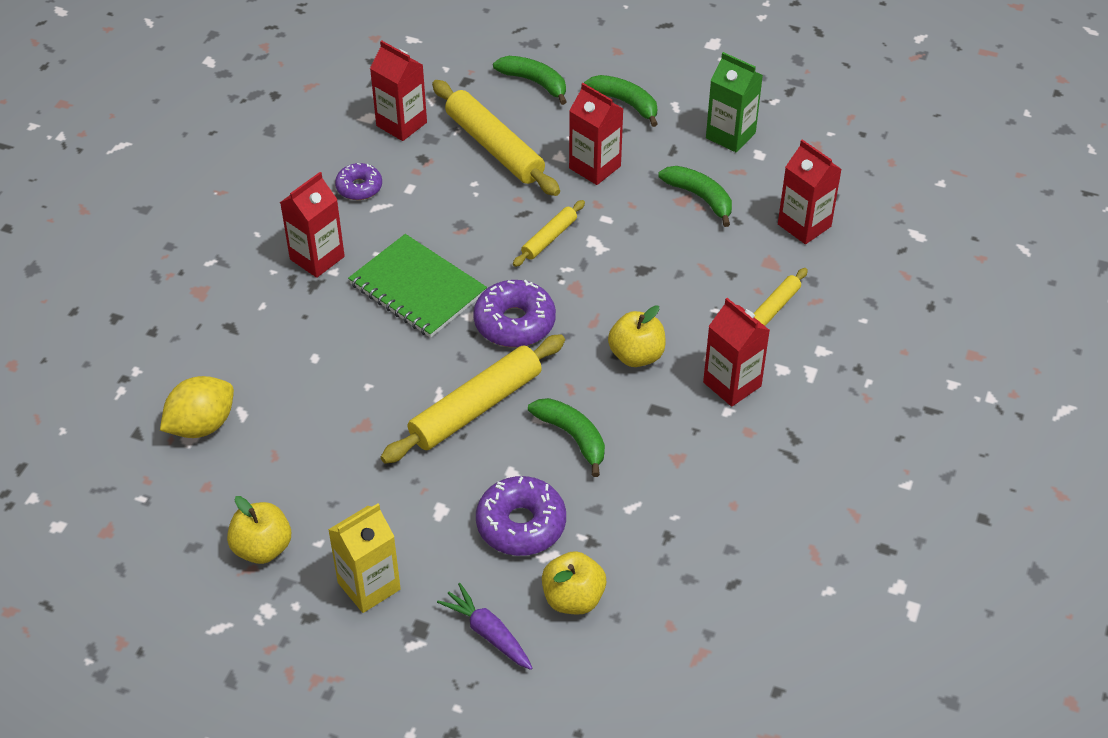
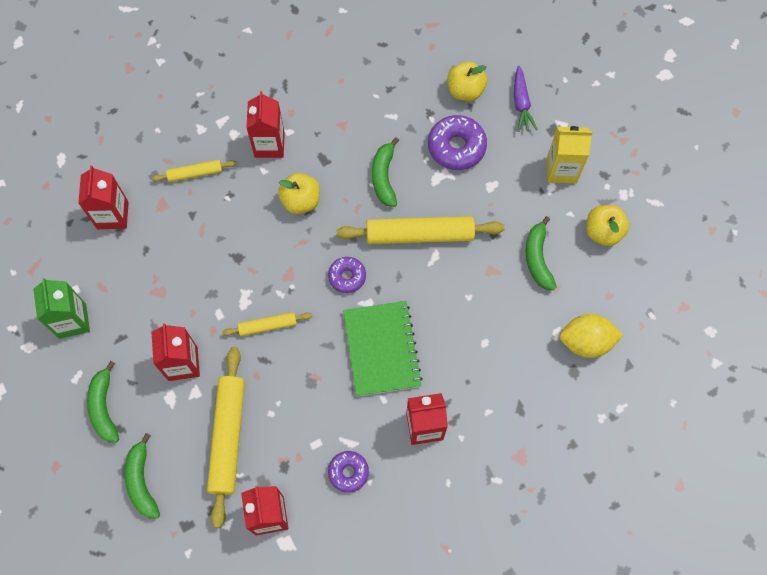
camera: 140 degrees left, 20 degrees up
purple donut [473,280,556,347] -> purple donut [328,257,366,293], size x0.61
green banana [659,166,732,227] -> green banana moved to [526,216,557,290]

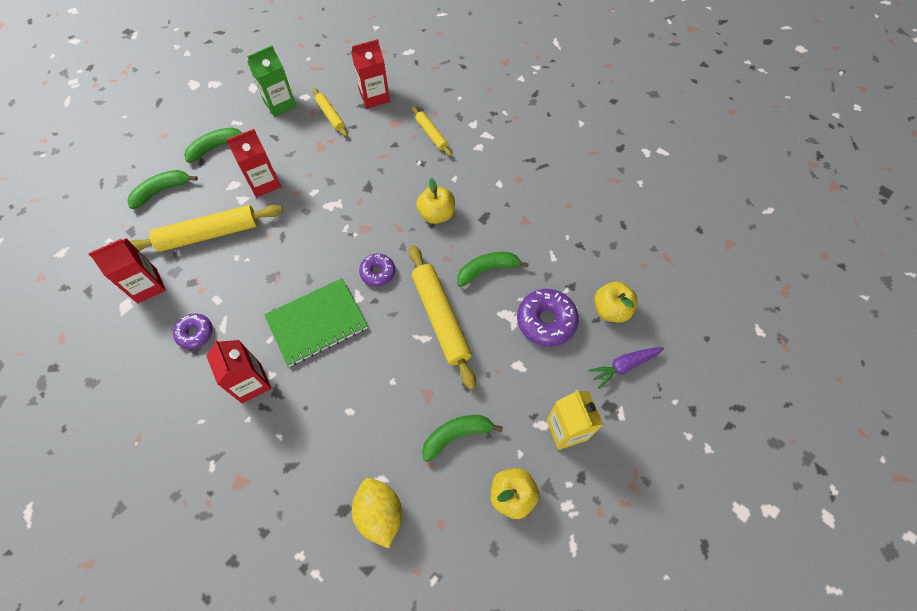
camera: 70 degrees right, 5 degrees down
yellow rolling pin [222,312,312,336] -> yellow rolling pin moved to [312,88,348,137]
red carton [246,91,285,158] -> none

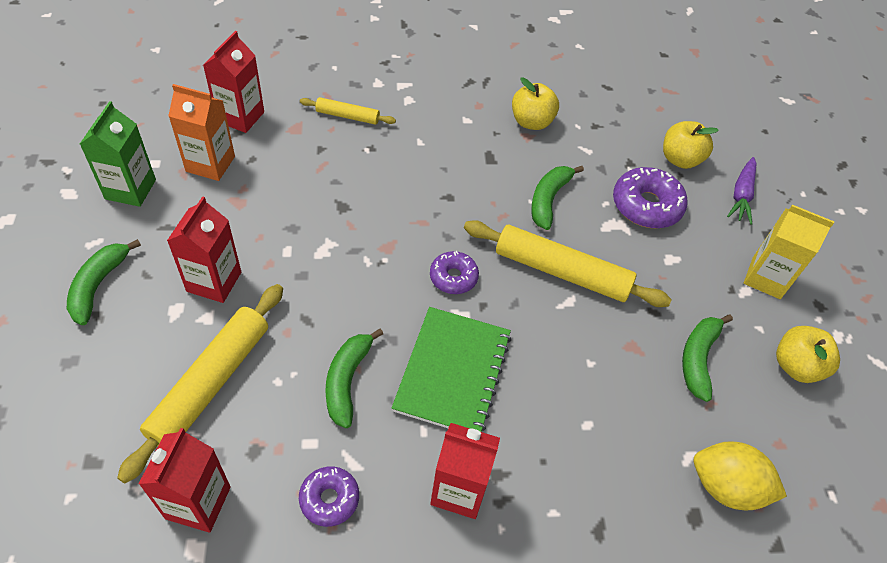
camera: 50 degrees left, 10 degrees down
green banana [127,170,198,209] -> green banana moved to [325,329,383,428]
yellow rolling pin [312,88,348,137] -> orange carton [168,84,235,181]
yellow apple [416,178,455,224] -> yellow apple moved to [512,77,559,130]

